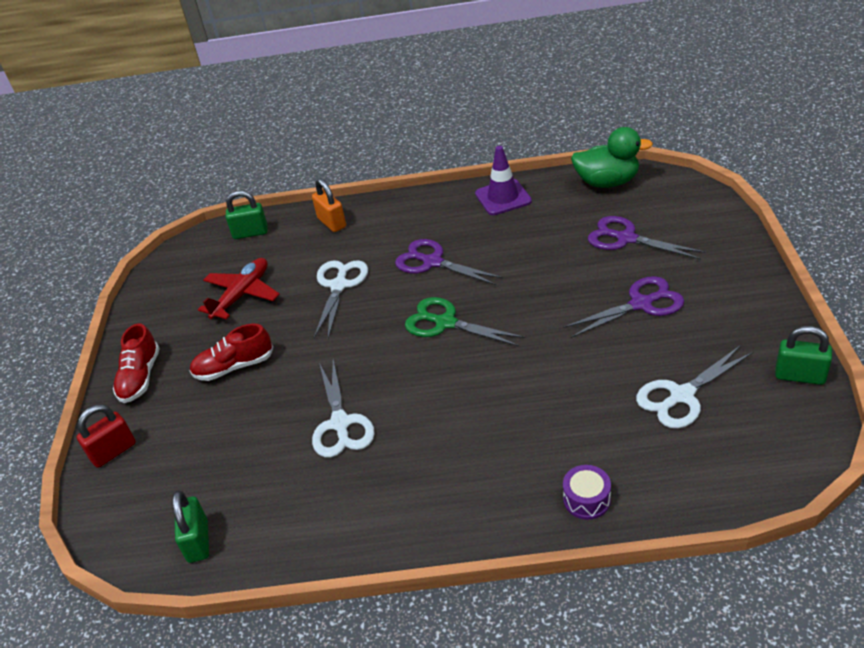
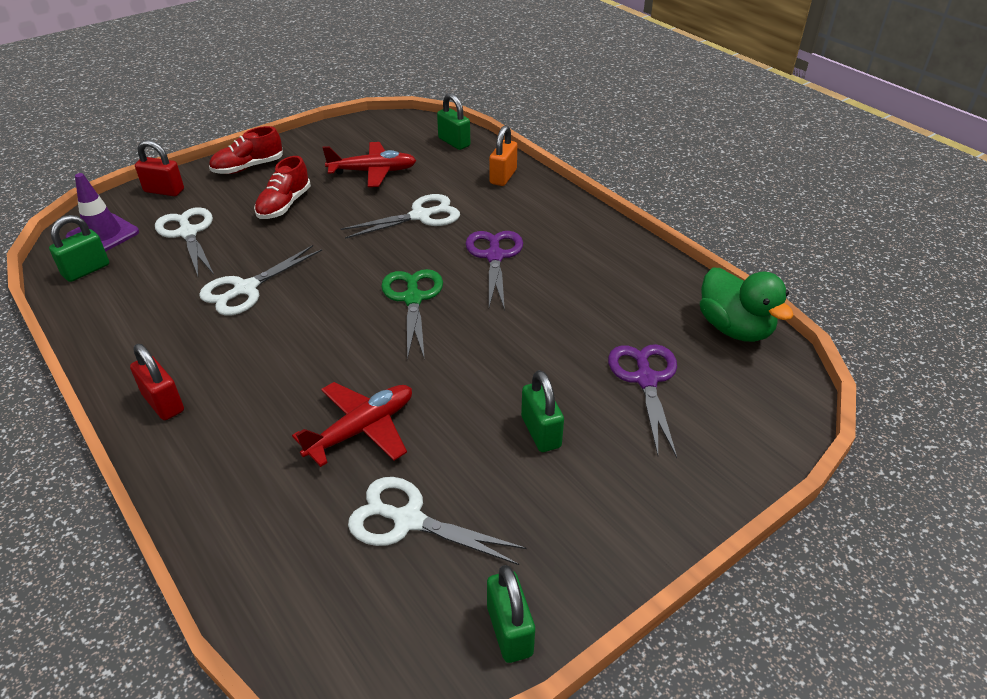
camera: 50 degrees right, 0 degrees up
red shoe [189,323,273,381] -> red shoe turned 105 degrees counterclockwise [254,156,311,219]
purple traffic cone [475,146,532,215] -> purple traffic cone moved to [66,173,139,252]
purple scissors [563,276,684,338] -> green padlock [521,370,564,452]
purple drum [563,465,611,520] -> none
none -> red padlock [130,344,184,420]
none -> white scissors [155,207,214,276]
none -> red plane [292,382,412,467]

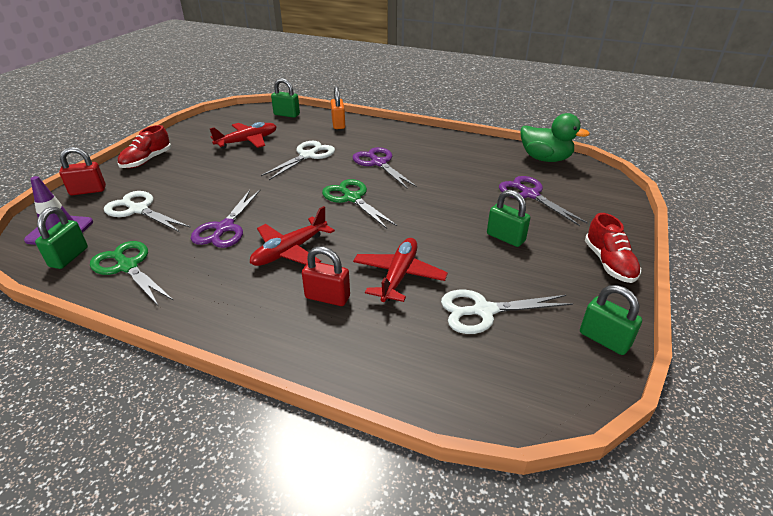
camera: 30 degrees left, 5 degrees down
red padlock [130,344,184,420] -> red padlock moved to [302,246,350,306]
white scissors [199,245,322,316] -> purple scissors [191,190,260,248]
red shoe [254,156,311,219] -> red shoe moved to [585,213,641,283]
none -> green scissors [90,241,174,307]
none -> red plane [250,206,335,266]

